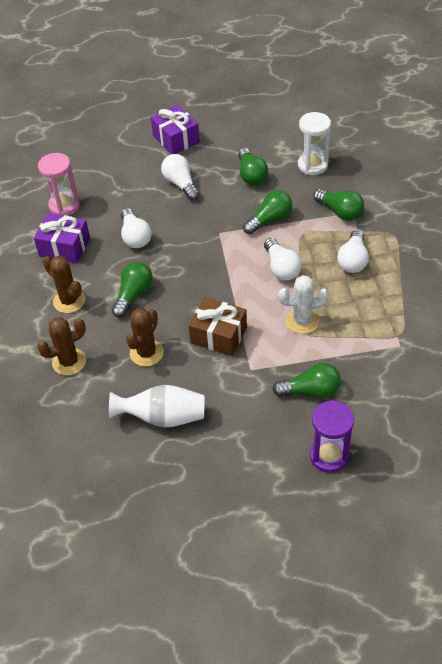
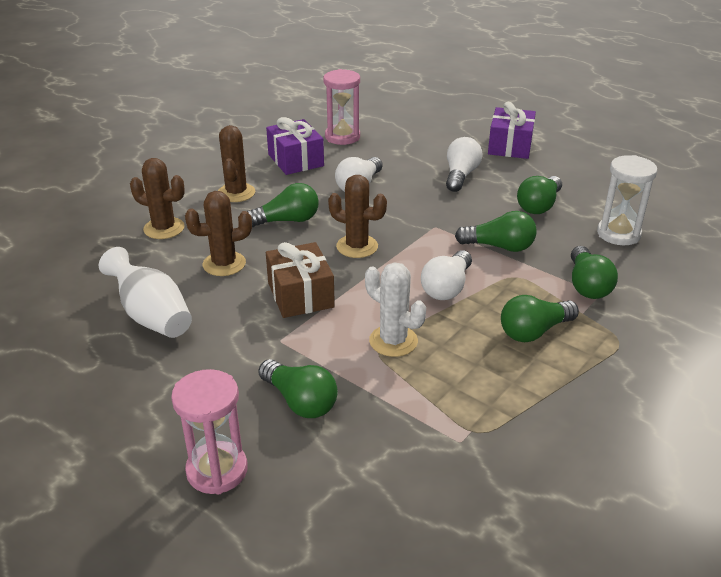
camera: 45 degrees right, 15 degrees down
purple hourglass [310,400,354,473] -> pink hourglass [171,369,248,495]
white light bulb [337,229,369,273] -> green light bulb [501,295,579,342]
none -> brown cactus [328,175,387,258]

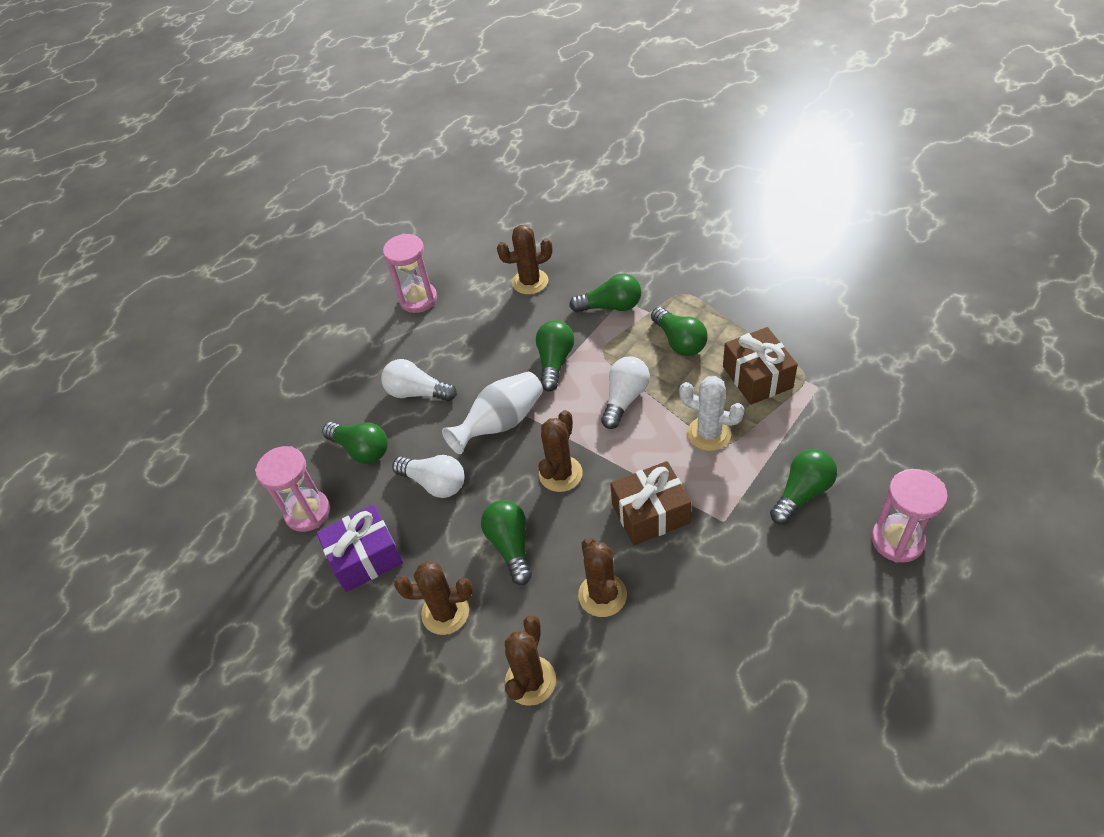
camera: 85 degrees left, 15 degrees up
white vase [99,247,192,338] -> white vase moved to [442,372,543,454]
white cactus [365,262,426,357] -> white cactus turned 75 degrees clockwise [679,376,744,451]
white light bulb [421,250,472,300] -> white light bulb turned 90 degrees counterclockwise [601,356,650,429]
purple gift [488,102,536,159] -> none
green light bulb [517,176,562,214] -> green light bulb moved to [322,422,388,464]
white hourglass [597,155,658,245] -> brown cactus [497,225,553,295]
none -> pink hourglass [383,234,437,313]
none -> brown gift [723,327,798,405]

